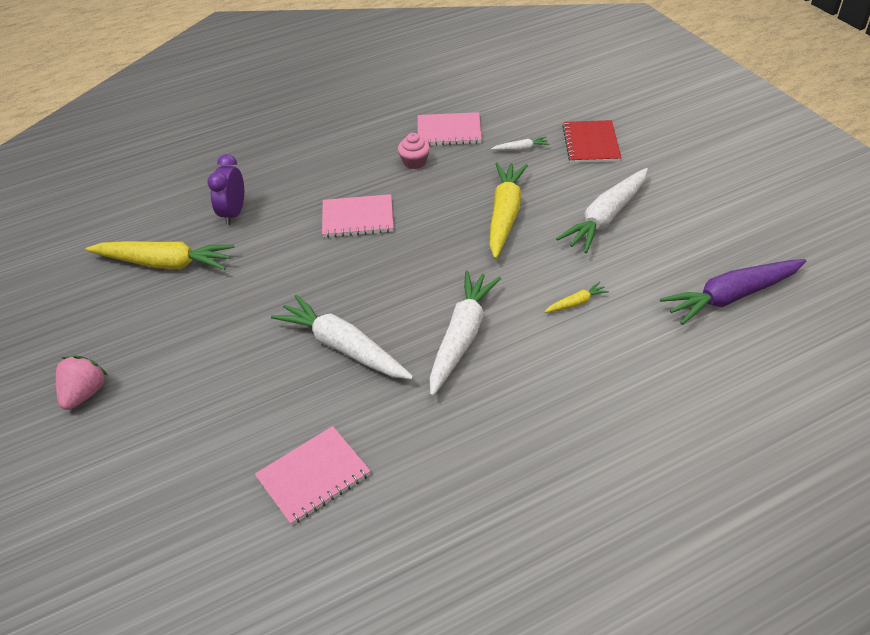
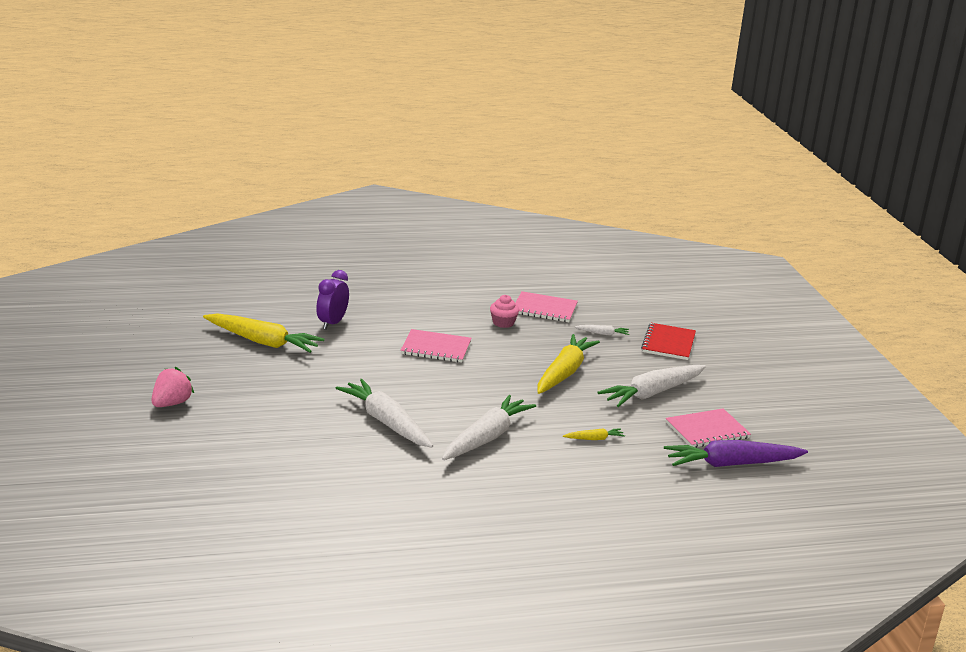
camera: 10 degrees right, 20 degrees down
pink notebook [255,426,371,525] -> pink notebook moved to [666,408,751,448]

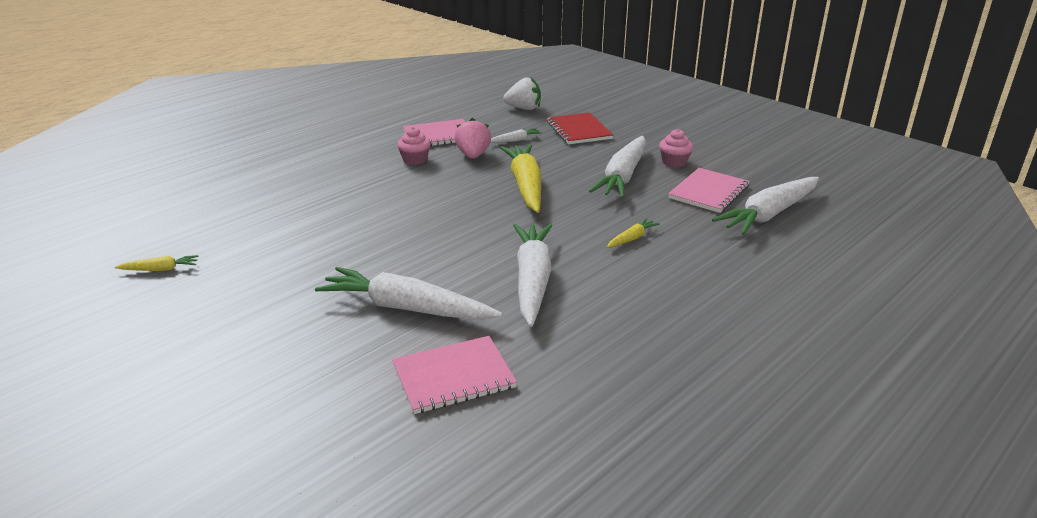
camera: 30 degrees left, 5 degrees up
pink strawberry [151,367,194,407] -> pink strawberry moved to [455,118,491,159]
yellow carrot [203,313,324,353] -> yellow carrot [115,255,199,271], size x0.44
purple clock [316,270,349,330] -> none
pink notebook [401,329,471,363] -> pink notebook moved to [392,336,517,414]
purple carrot [664,440,808,467] -> white carrot [712,177,819,235]
none -> white strawberry [503,78,541,110]
none -> pink cupcake [659,129,693,167]

